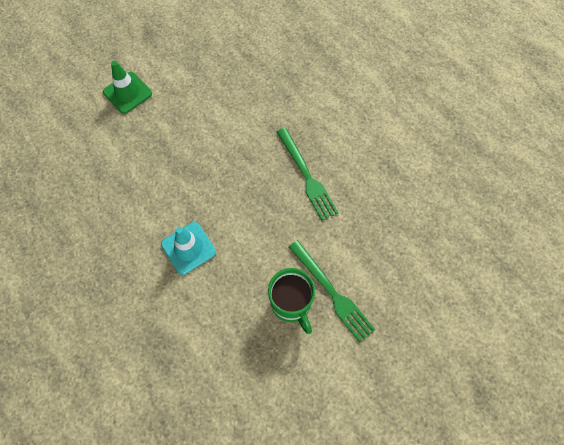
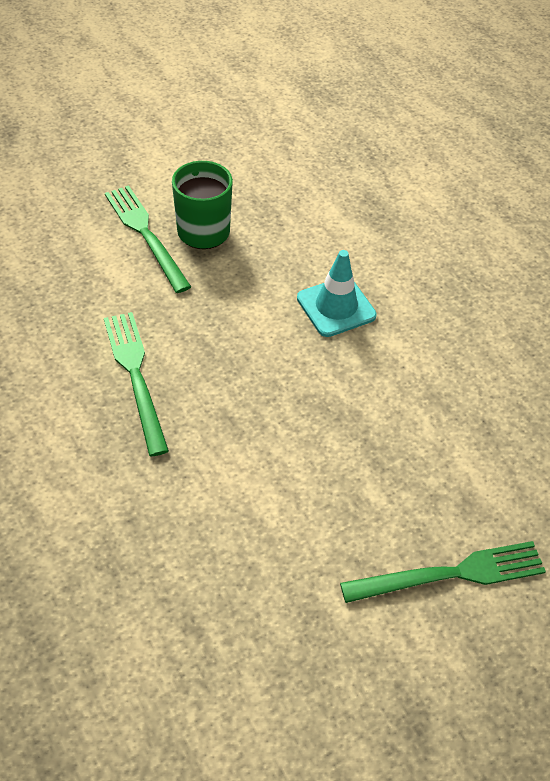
camera: 175 degrees left, 15 degrees down
green traffic cone [103,61,152,114] -> green fork [340,541,546,603]

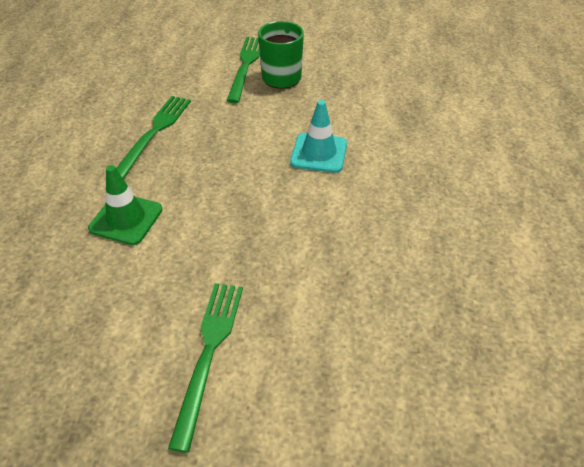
camera: 40 degrees right, 5 degrees down
green fork [340,541,546,603] -> green fork turned 105 degrees counterclockwise [168,283,243,453]
none -> green traffic cone [88,165,163,245]

